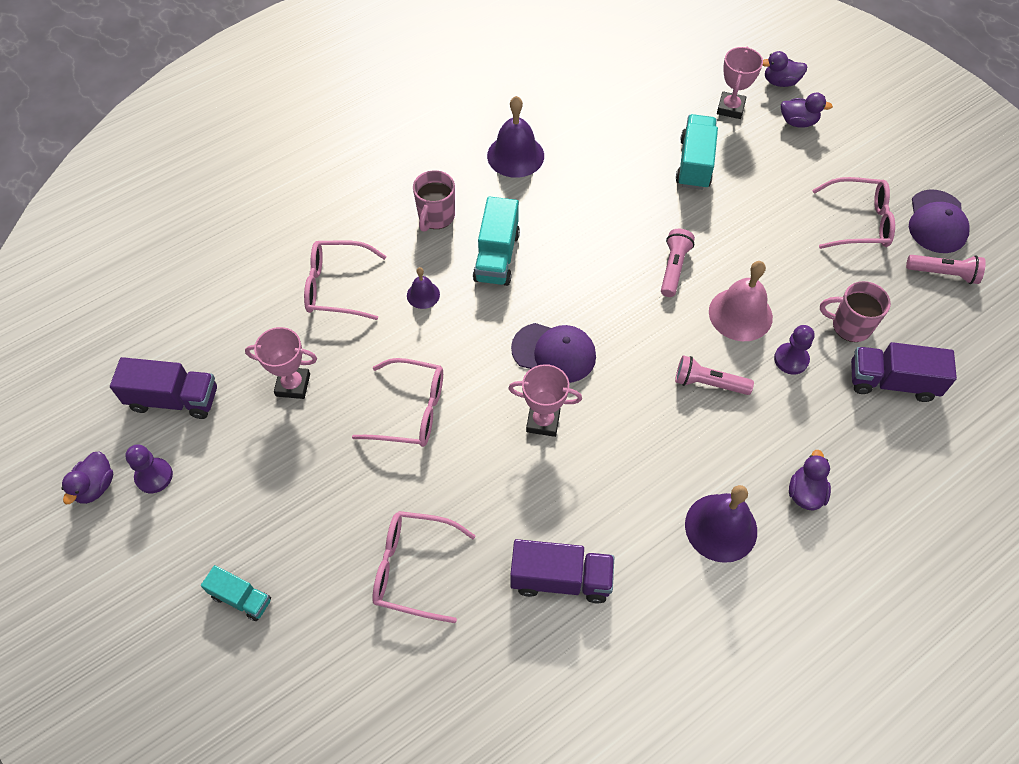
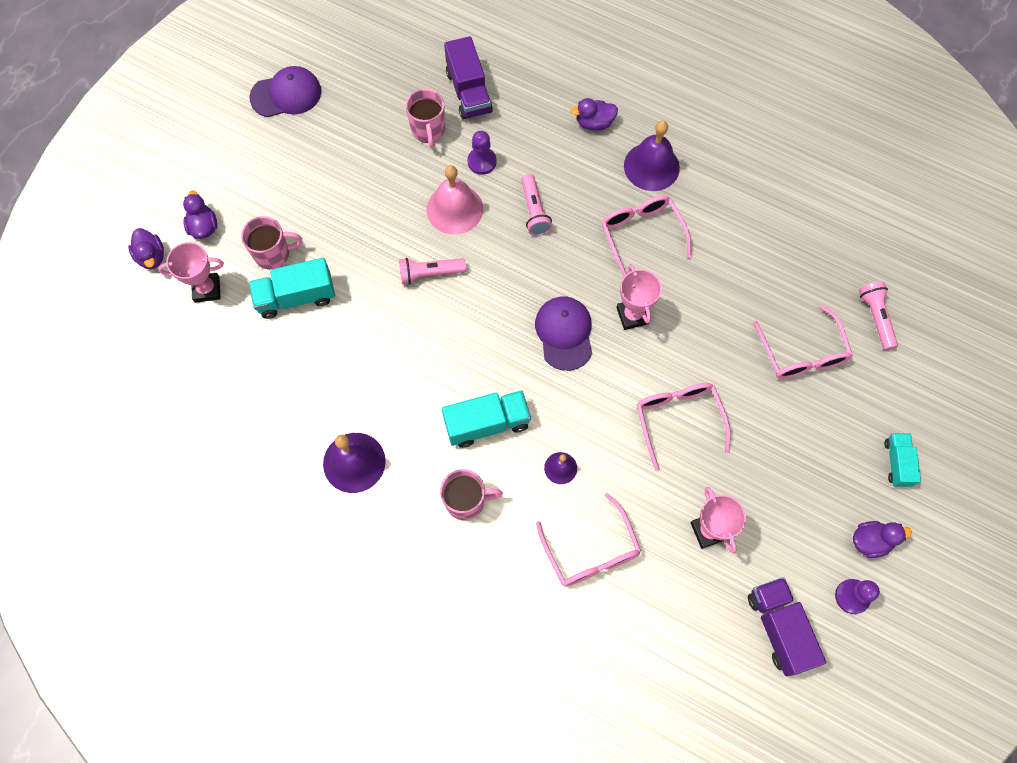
camera: 115 degrees left, 10 degrees up
purple duck [61,451,114,504] -> purple duck moved to [853,521,912,558]
purple truck [510,539,614,604] -> none
pink glasses [812,177,895,249] -> pink glasses moved to [601,195,692,277]
pink flashlight [906,255,986,284] -> pink flashlight moved to [859,282,898,350]
none -> pink mug [241,216,302,270]

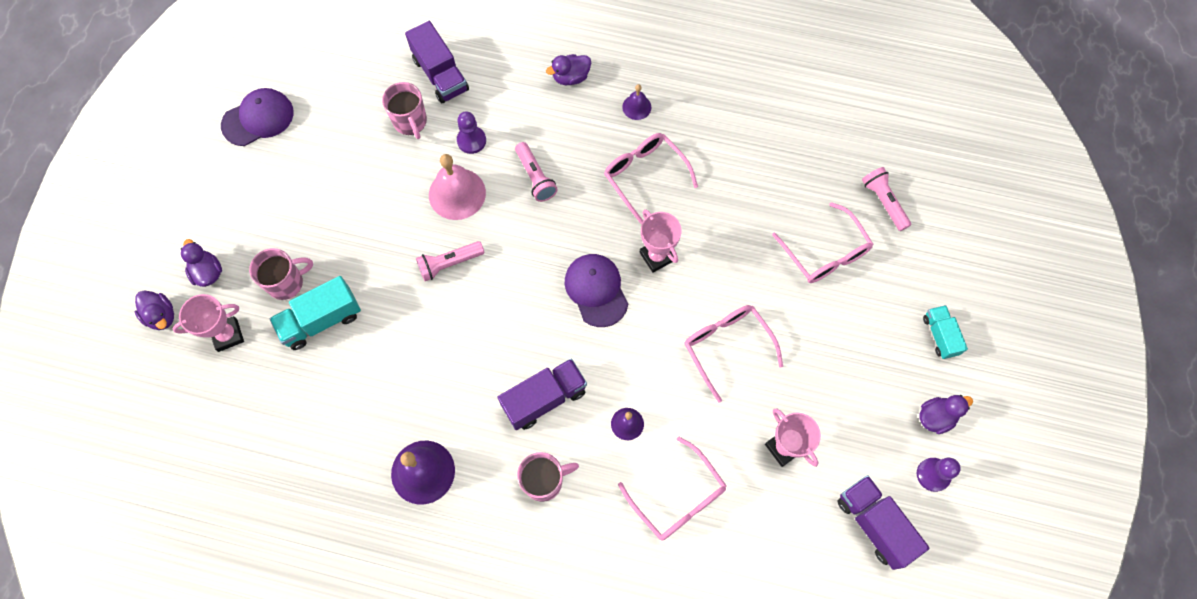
camera: 15 degrees left, 0 degrees up
turquoise truck [442,390,531,448] -> purple truck [497,358,587,430]
purple bell [624,120,680,191] -> purple bell [622,84,652,120], size x0.53

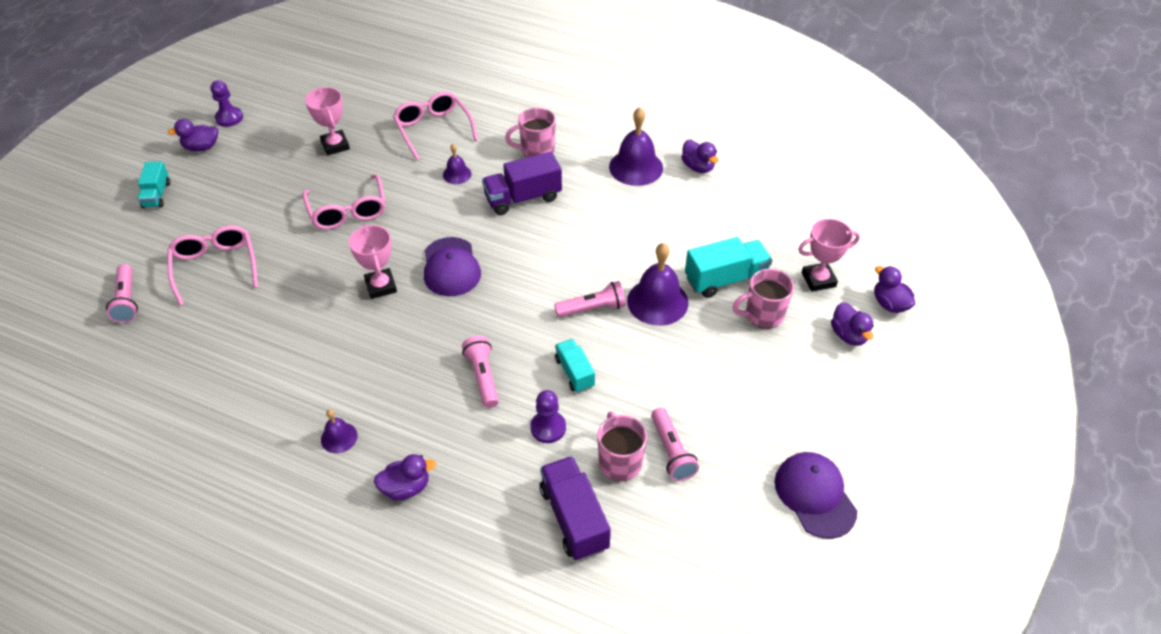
camera: 170 degrees left, 20 degrees down
purple cap [221,88,294,146] -> purple cap turned 90 degrees clockwise [775,452,857,539]
pink bell [429,154,486,220] -> turquoise truck [555,339,595,393]
pink glasses [604,133,698,225] -> none
purple truck [837,475,930,570] -> none
none -> purple bell [627,243,688,326]
none -> pink flashlight [651,408,699,481]
none -> purple duck [681,140,719,173]

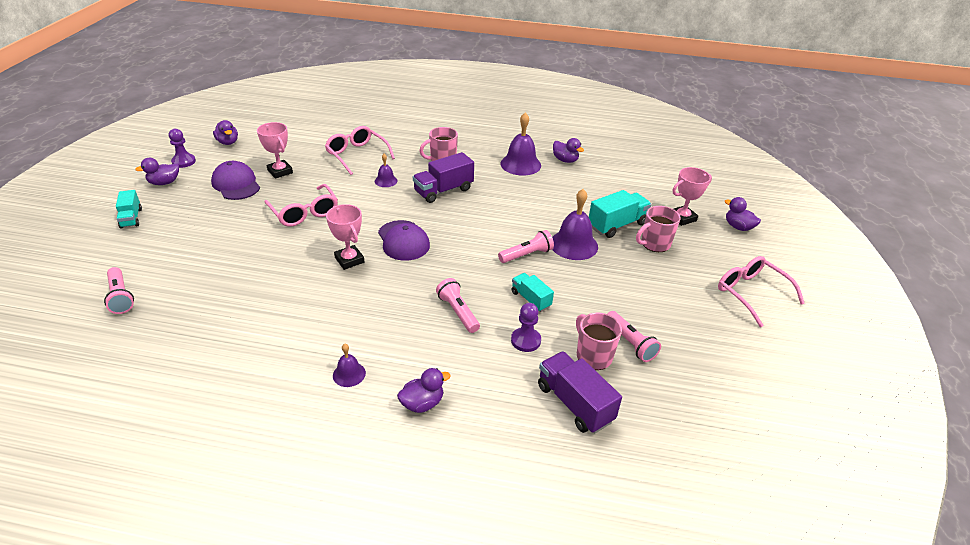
camera: 15 degrees left, 10 degrees down
pink glasses [167,225,258,306] -> pink glasses moved to [718,256,805,327]
purple cap [775,452,857,539] -> purple cap moved to [211,161,260,200]
purple duck [831,302,874,346] -> purple duck moved to [213,120,238,145]

